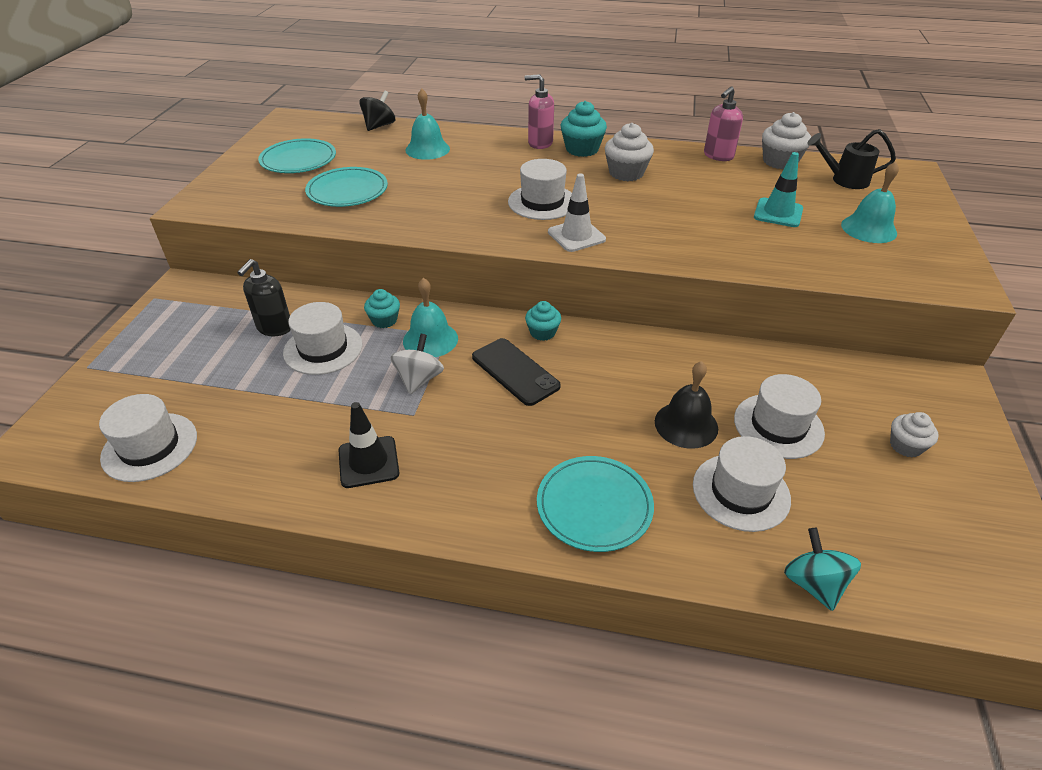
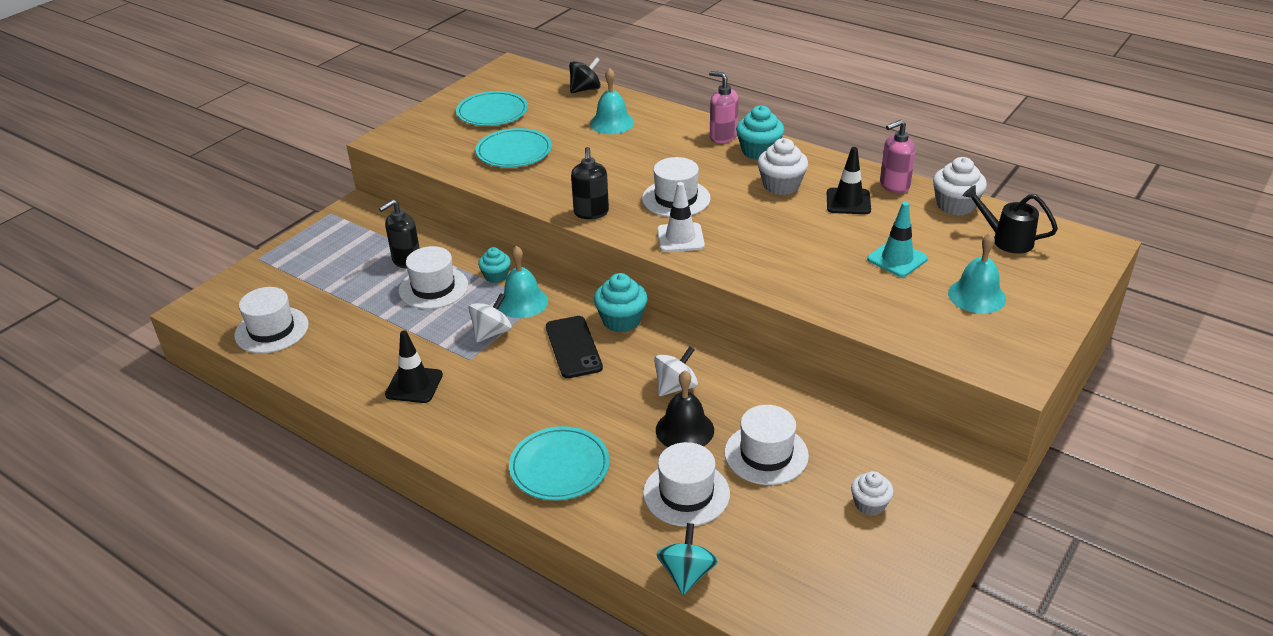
camera: 25 degrees right, 5 degrees down
turquoise cupcake [525,301,561,341] -> turquoise cupcake [594,273,648,333], size x1.56
none -> black soap dispenser [571,147,609,219]
none -> white spinning top [654,347,698,396]
none -> black traffic cone [827,147,871,214]

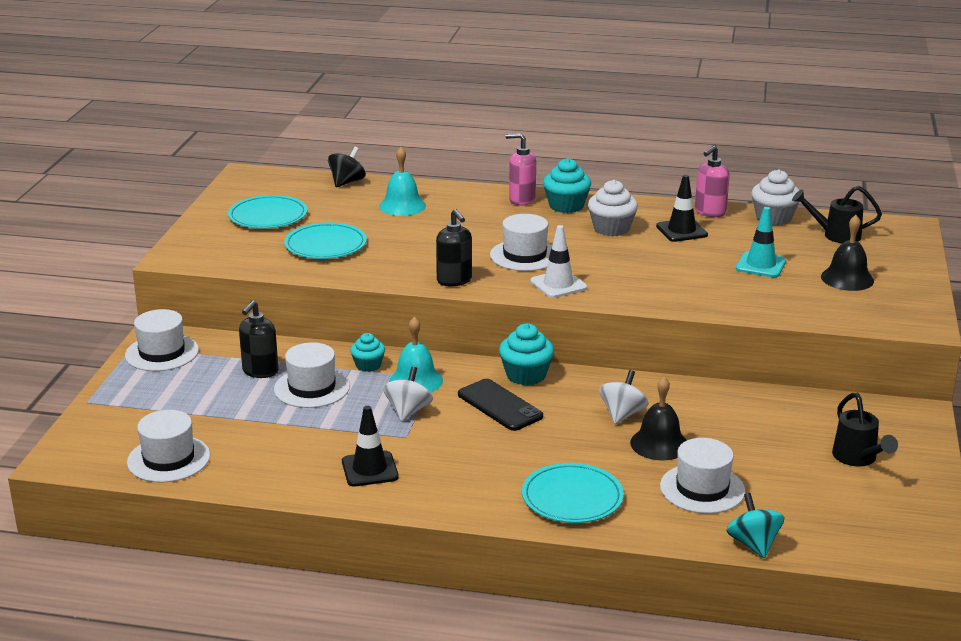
camera: 25 degrees left, 10 degrees down
white hat [724,405,809,485] -> white hat moved to [125,309,199,371]
white cupcake [851,471,894,516] -> black watering can [832,393,898,467]
turquoise bell [948,233,1006,313] -> black bell [821,215,874,291]

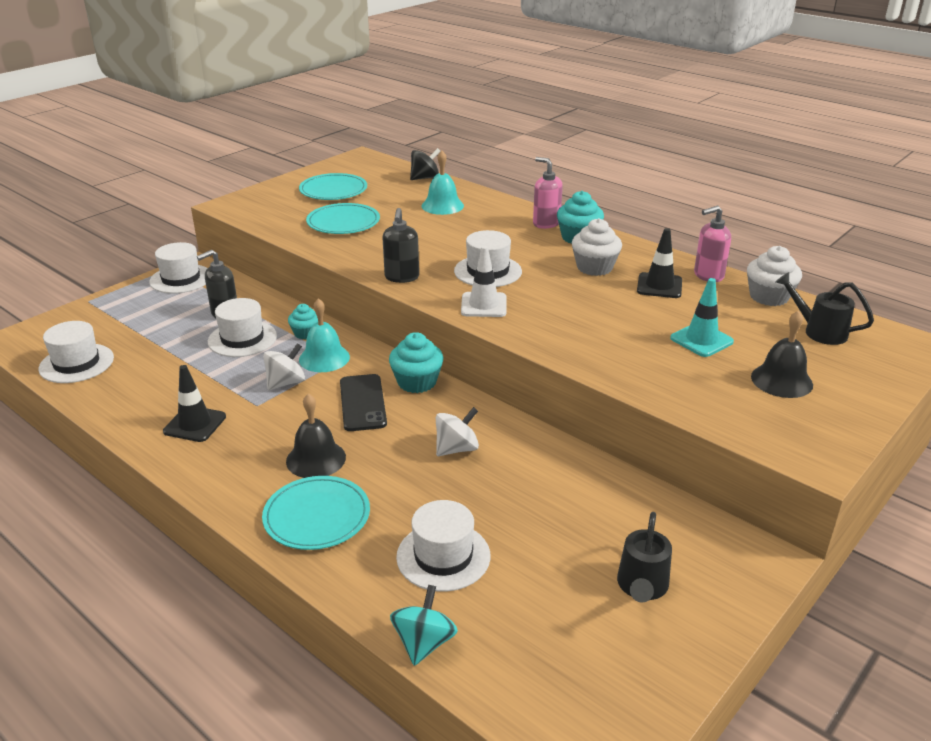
camera: 30 degrees right, 5 degrees up
black bell [630,377,687,460] -> black bell moved to [286,393,346,478]

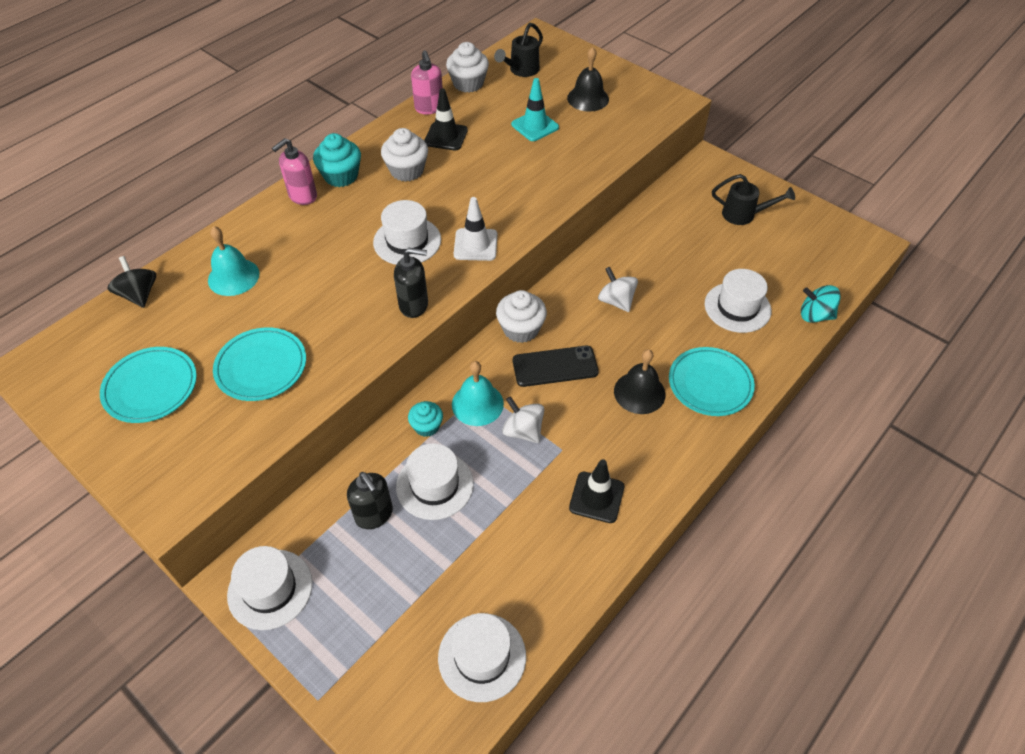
camera: 90 degrees left, 20 degrees up
turquoise cupcake [389,332,443,393] -> white cupcake [496,290,547,343]

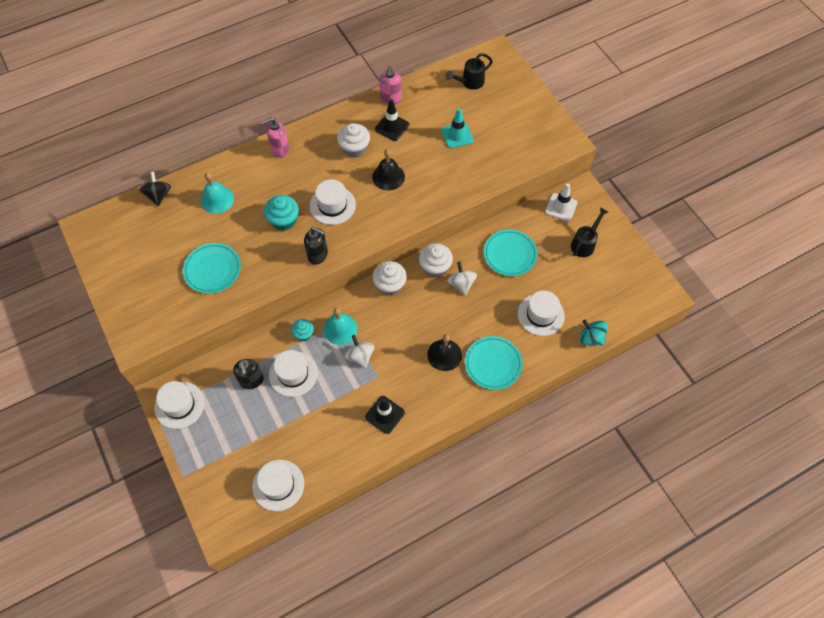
camera: 20 degrees right, 10 degrees up
turquoise plate [100,347,197,423] -> turquoise plate moved to [484,229,538,276]
turquoise cupcake [313,133,361,187] -> turquoise cupcake moved to [264,195,299,231]
white cupcake [446,42,489,93] -> white cupcake moved to [419,243,453,278]
white traffic cone [454,197,497,261] -> white traffic cone moved to [545,183,577,221]
black phone [513,346,599,387] -> none
black bell [567,47,609,112] -> black bell moved to [372,149,405,191]
black watering can [712,174,795,225] -> black watering can turned 90 degrees counterclockwise [571,207,608,257]

